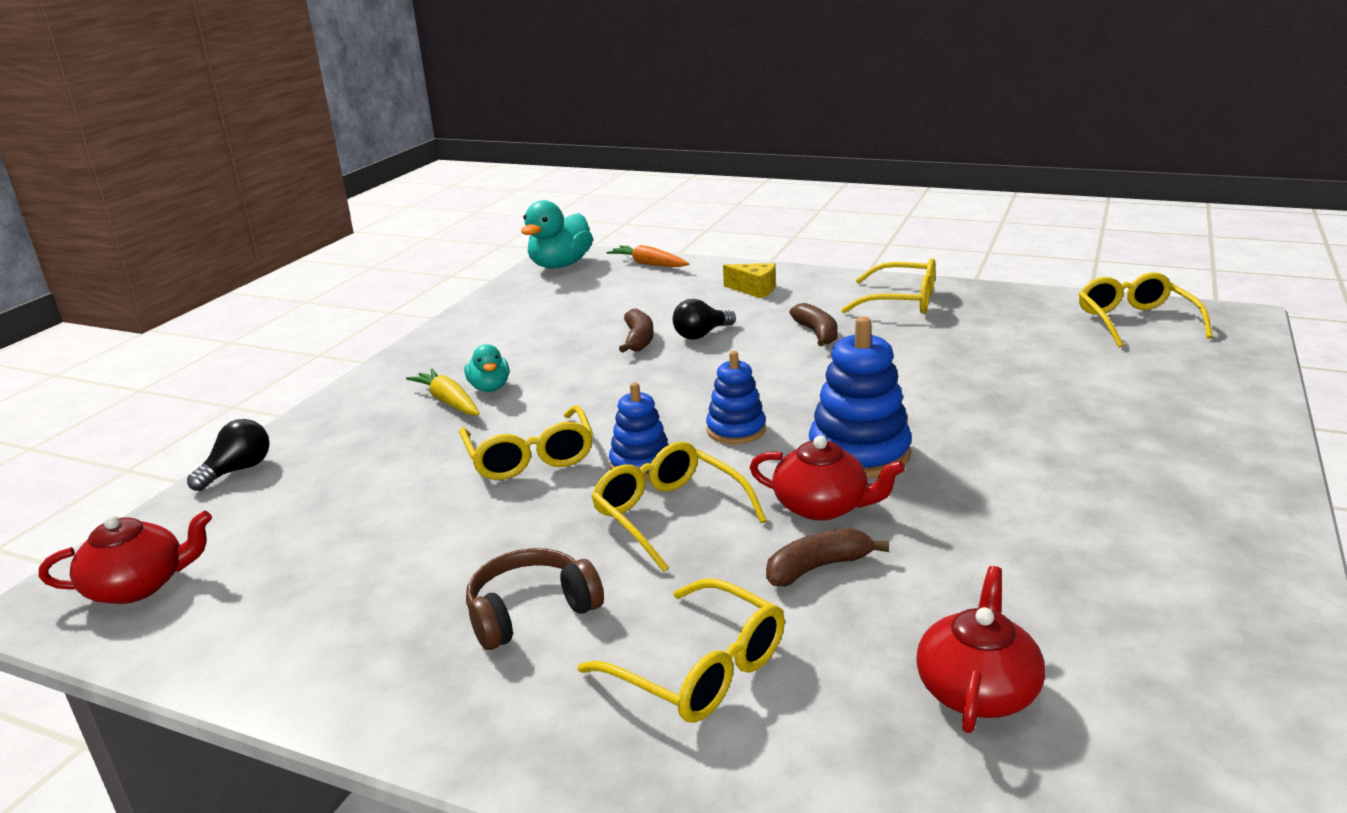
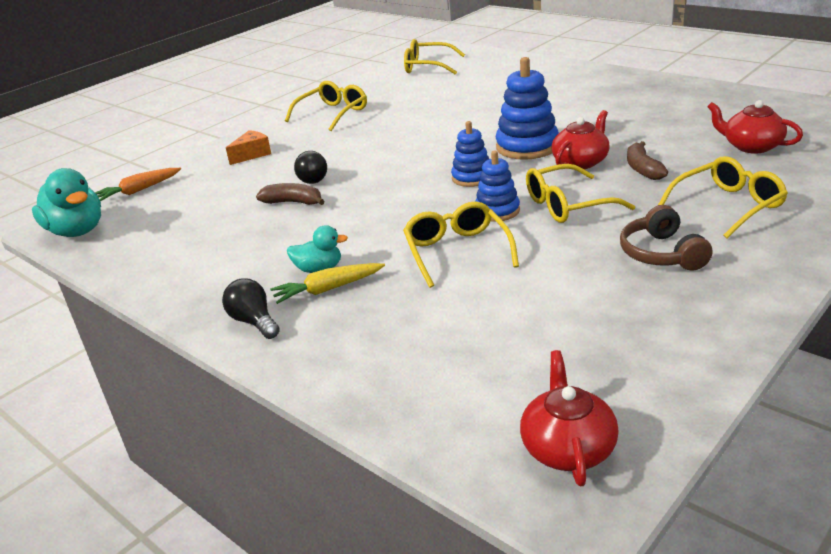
camera: 70 degrees left, 5 degrees up
black light bulb [187,419,270,491] -> black light bulb moved to [222,278,280,339]
yellow glasses [459,405,593,480] -> yellow glasses turned 105 degrees counterclockwise [403,201,519,288]
yellow cheese [723,263,776,298] -> orange cheese [226,130,271,165]
brown banana [789,303,838,346] -> none

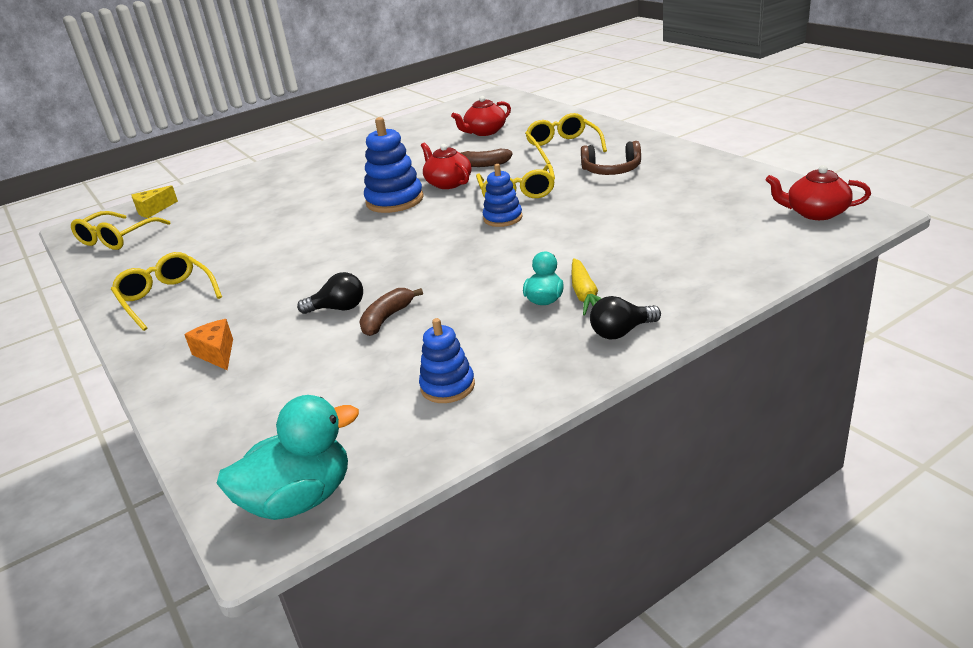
camera: 75 degrees left, 0 degrees up
orange carrot [95,168,181,201] -> none
yellow glasses [403,201,519,288] -> none
blue stacking toy [451,121,489,187] -> blue stacking toy moved to [419,318,475,403]
none -> yellow cheese [131,185,178,218]

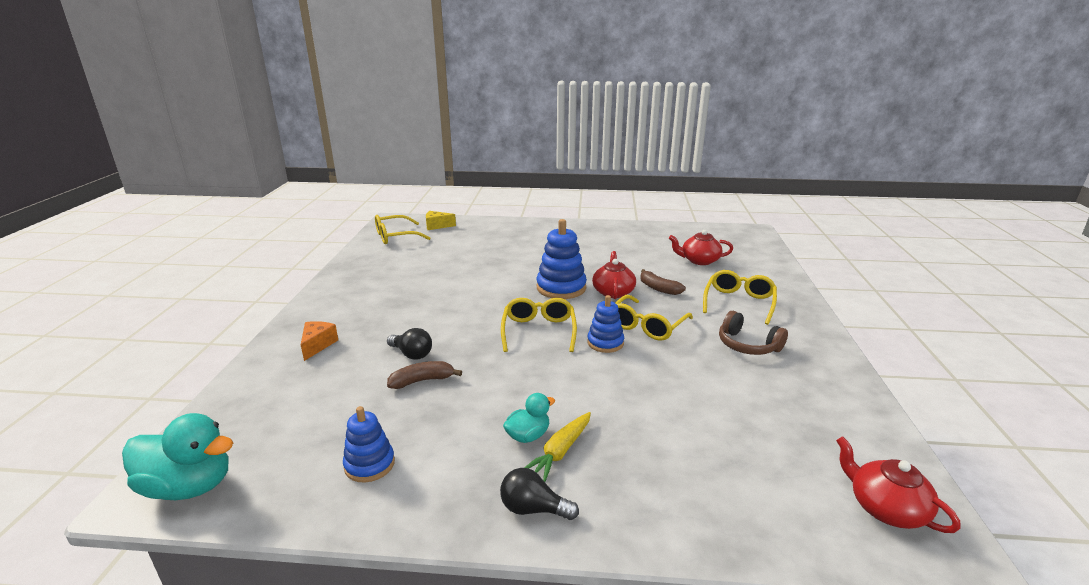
camera: 35 degrees right, 5 degrees down
yellow glasses [111,252,222,331] -> yellow glasses moved to [501,298,577,352]

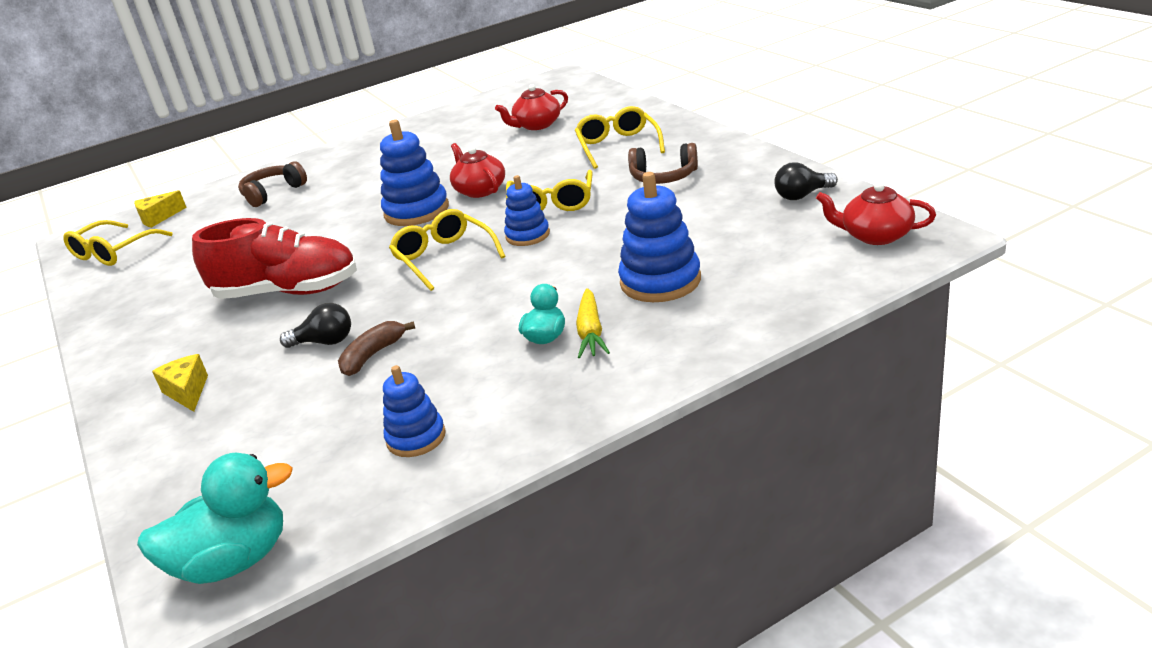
camera: 30 degrees left, 5 degrees up
orange cheese [301,321,338,361] -> yellow cheese [152,354,208,412]
black light bulb [500,468,579,520] -> black light bulb moved to [774,162,838,200]
brown banana [640,269,686,295] -> none
none -> red shoe [192,218,357,299]
none -> brown headphones [238,161,307,207]
none -> blue stacking toy [618,172,701,302]

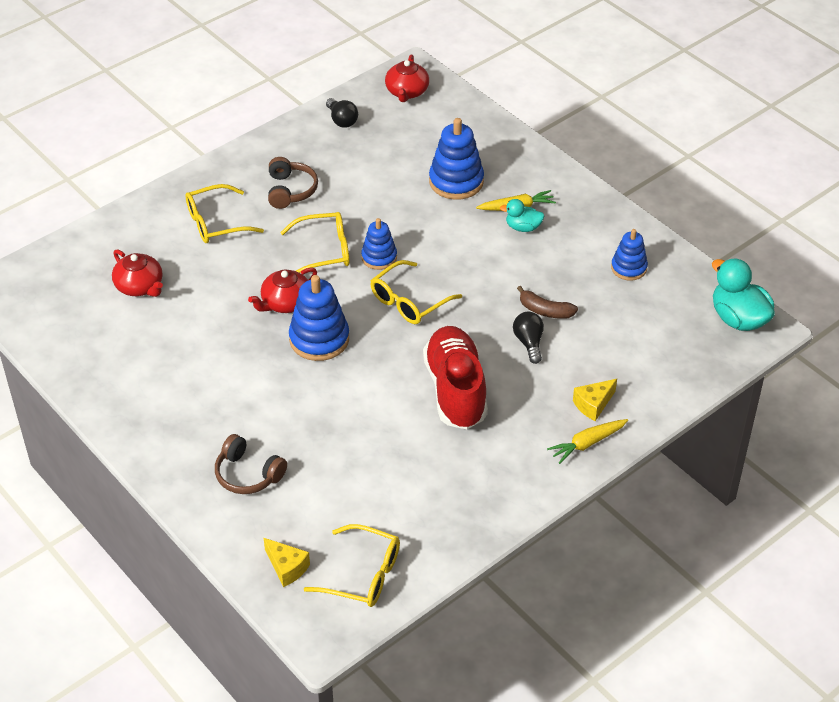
camera: 105 degrees left, 15 degrees up
none -> yellow carrot [547,419,628,464]

